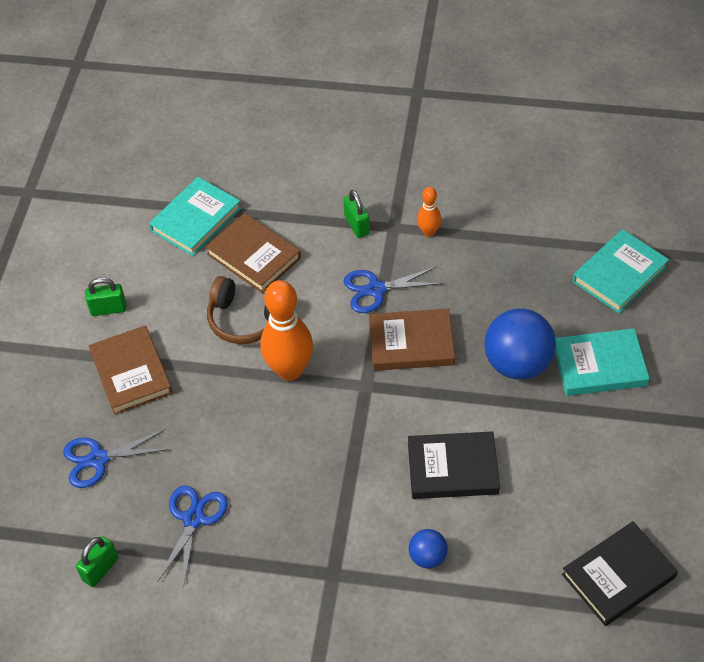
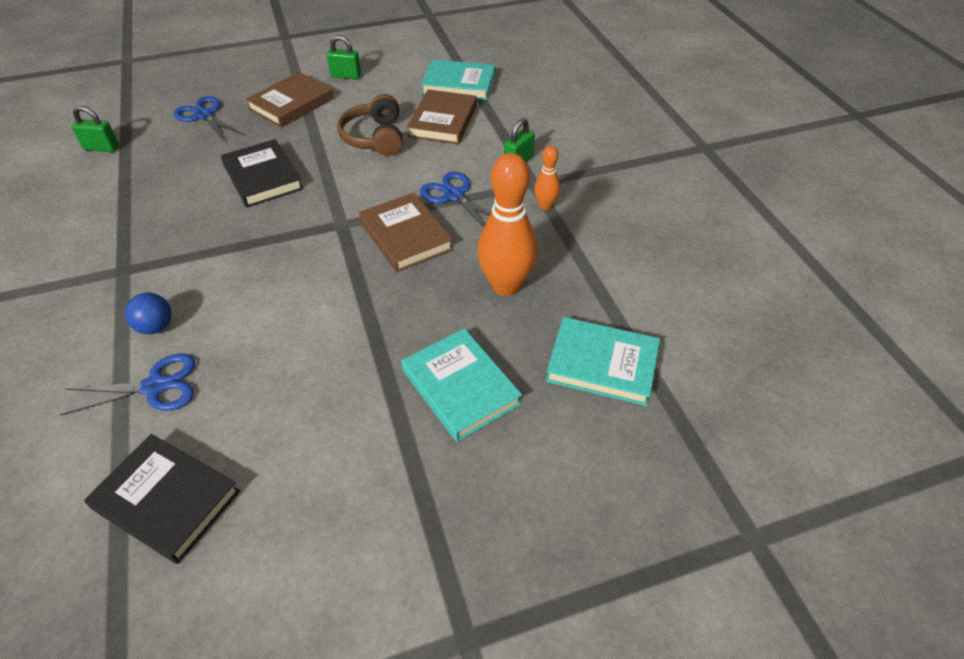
camera: 60 degrees right, 5 degrees down
green padlock [85,277,126,316] -> green padlock turned 45 degrees counterclockwise [327,35,361,79]
blue scissors [158,485,228,588] -> blue scissors moved to [60,354,195,415]
orange bowling pin [260,280,313,381] -> orange bowling pin moved to [477,153,537,296]
black book [408,431,500,499] -> black book moved to [221,139,303,208]
blue ball [484,309,556,380] -> none

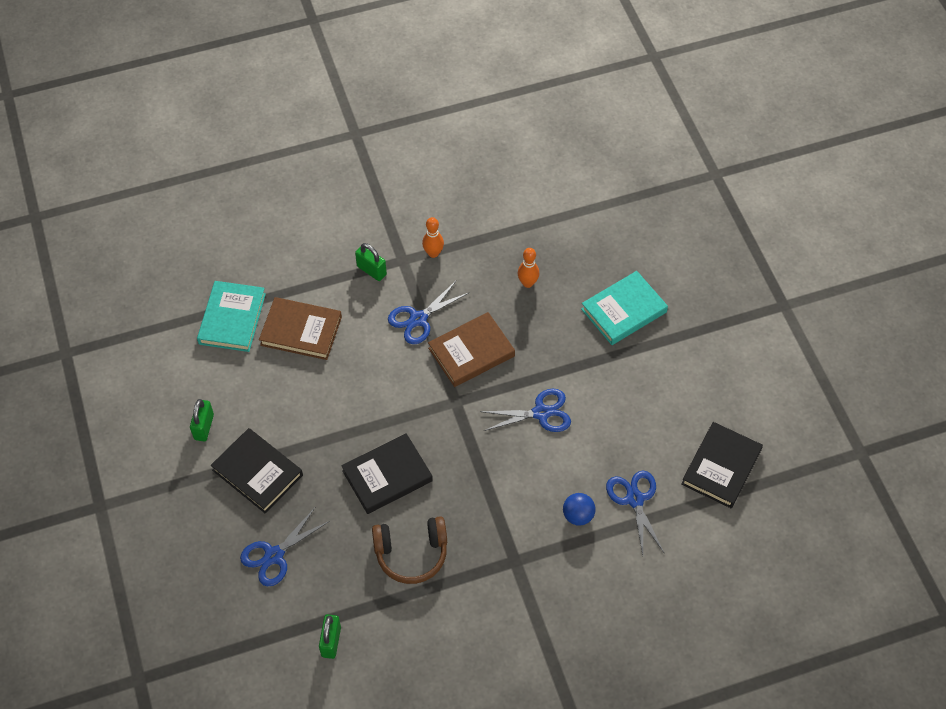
camera: 90 degrees left, 10 degrees up
brown book [246,72,334,127] -> black book [211,428,303,513]
brown headphones [337,94,403,156] -> brown headphones moved to [372,516,447,584]
orange bowling pin [477,153,537,296] -> orange bowling pin [518,248,539,288], size x0.50
turquoise book [546,317,660,406] -> none
none -> blue scissors [480,389,571,432]

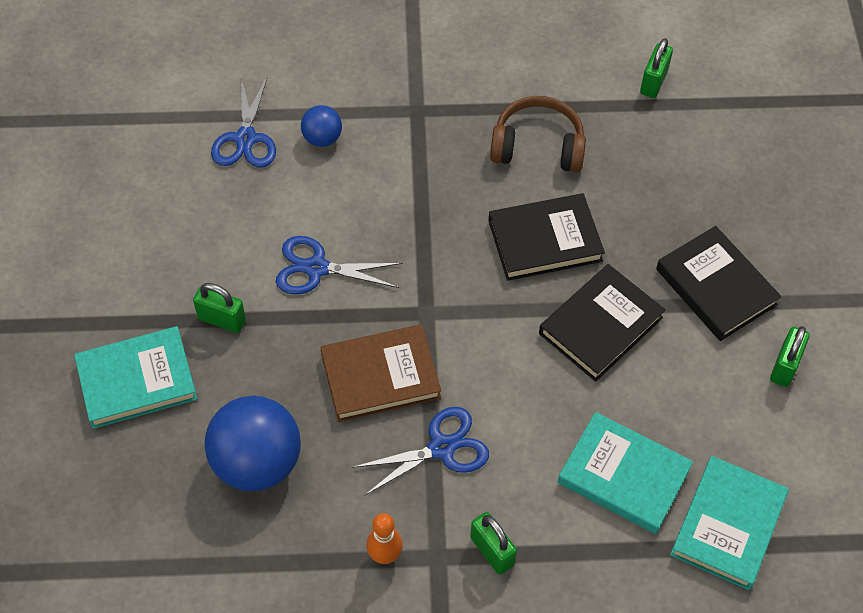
camera: 165 degrees left, 0 degrees up
blue scissors [240,508,330,586] -> none
brown book [259,297,342,360] -> turquoise book [558,412,693,534]
orange bowling pin [518,248,539,288] -> blue ball [205,396,301,491]
black book [681,422,763,508] -> black book moved to [539,264,665,382]
none -> green padlock [193,283,246,333]

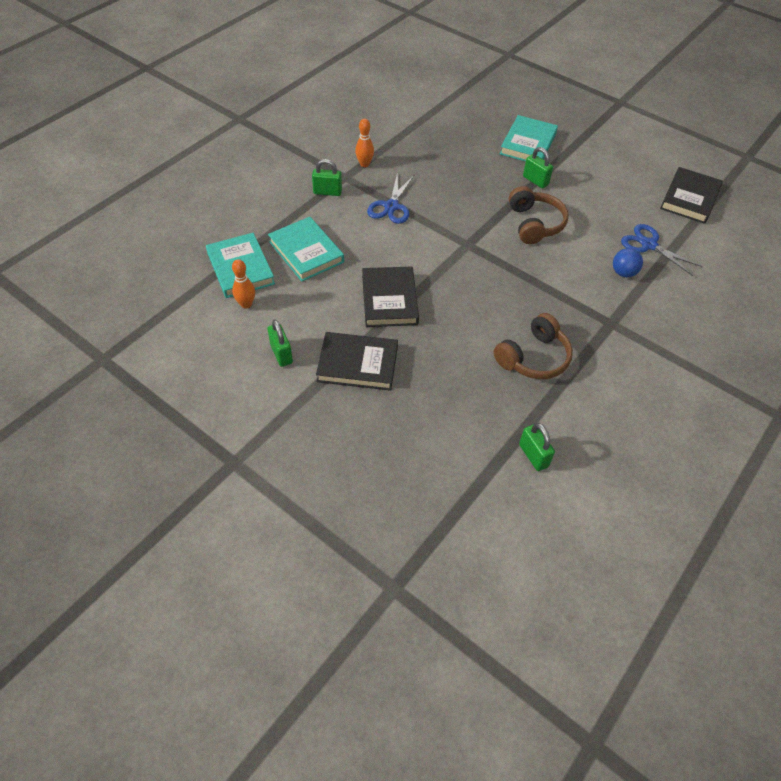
camera: 130 degrees right, 5 degrees down
green padlock [193,283,246,333] -> green padlock turned 75 degrees clockwise [523,147,553,188]
blue ball [205,396,301,491] -> none
blue scissors [276,236,403,295] -> brown headphones [509,186,569,244]
brown book [320,324,441,422] -> none
black book [488,193,605,281] -> black book moved to [660,167,723,224]
turquoise book [558,412,693,534] -> turquoise book turned 75 degrees clockwise [268,217,344,282]
none -> orange bowling pin [232,259,255,309]

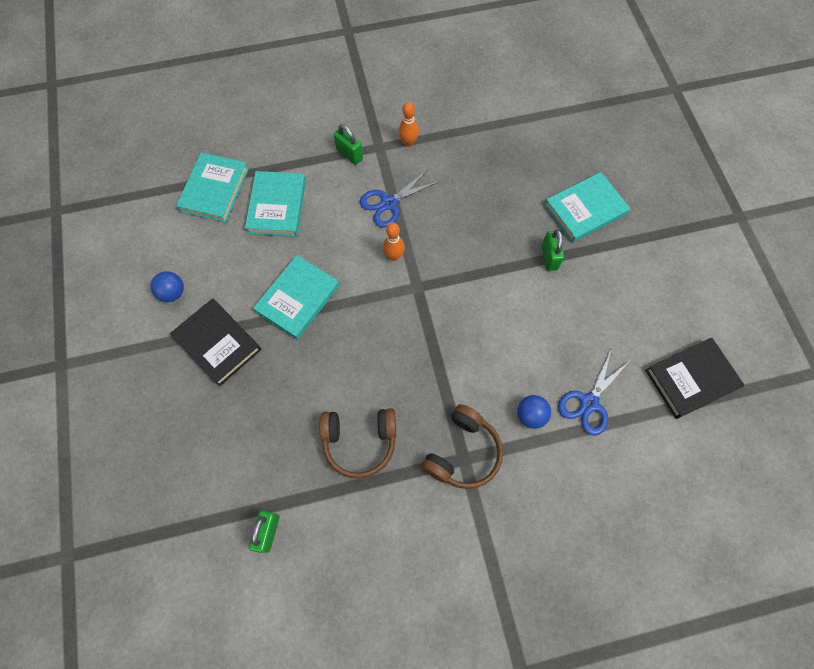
camera: 40 degrees right, 15 degrees up
orange bowling pin [232,259,255,309] -> orange bowling pin moved to [383,223,405,261]
green padlock [267,320,293,367] -> blue ball [150,271,184,302]
black book [362,266,419,327] -> turquoise book [253,255,340,340]
brown headphones [509,186,569,244] -> brown headphones moved to [421,404,503,489]
blue scissors [621,224,702,276] -> blue scissors turned 135 degrees counterclockwise [558,350,629,436]

